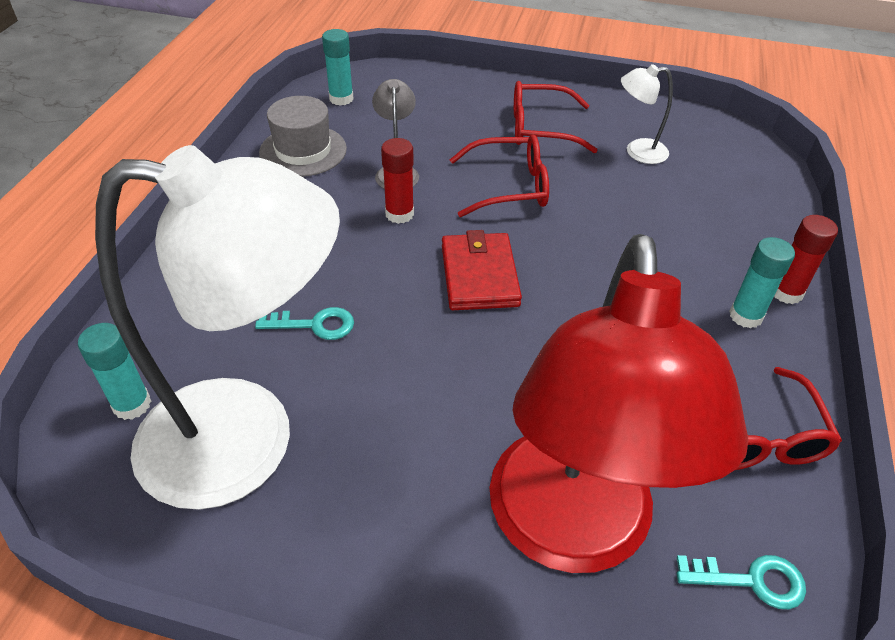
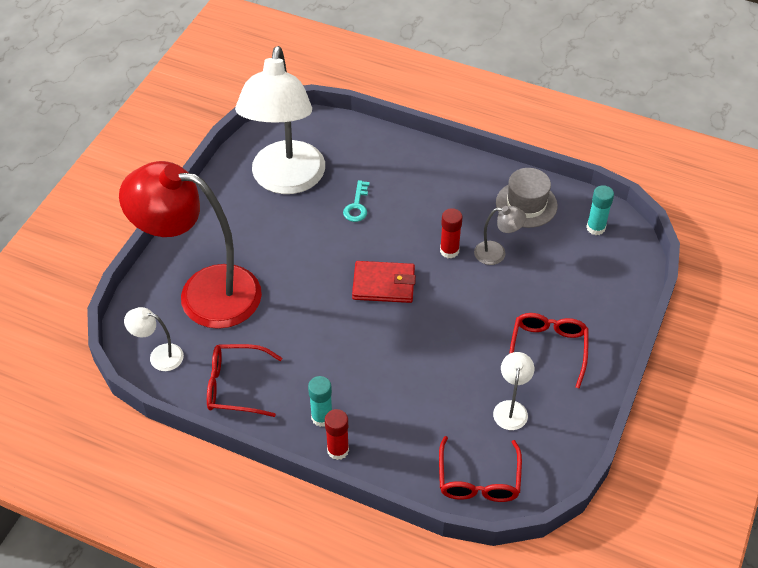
camera: 100 degrees right, 5 degrees up
turquoise glue stick [78,323,151,420] -> none
red glasses [449,135,549,217] -> red glasses moved to [439,436,522,502]
turquoise key [677,555,806,609] -> white lamp [124,307,184,371]

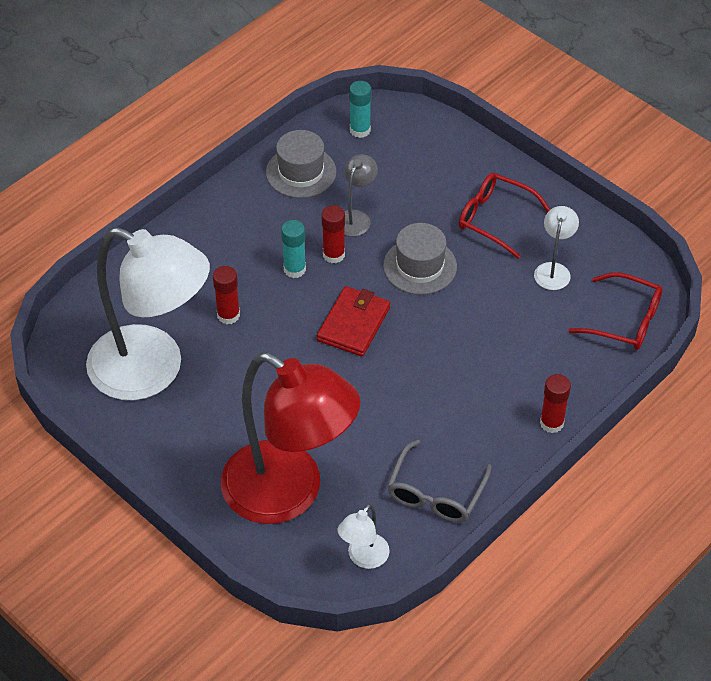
camera: 70 degrees left, 0 degrees up
red lamp [119,161,262,329] -> red lamp turned 90 degrees counterclockwise [221,353,361,524]
red glasses [207,344,282,417] -> grey glasses [387,440,492,523]
turquoise glue stick [308,376,332,427] -> turquoise glue stick moved to [281,220,306,278]
turquoise key [343,180,370,222] -> red glue stick [213,266,240,324]
white lamp [493,352,534,430] -> white lamp turned 75 degrees clockwise [534,206,579,290]
none -> grey hat [383,223,457,295]

